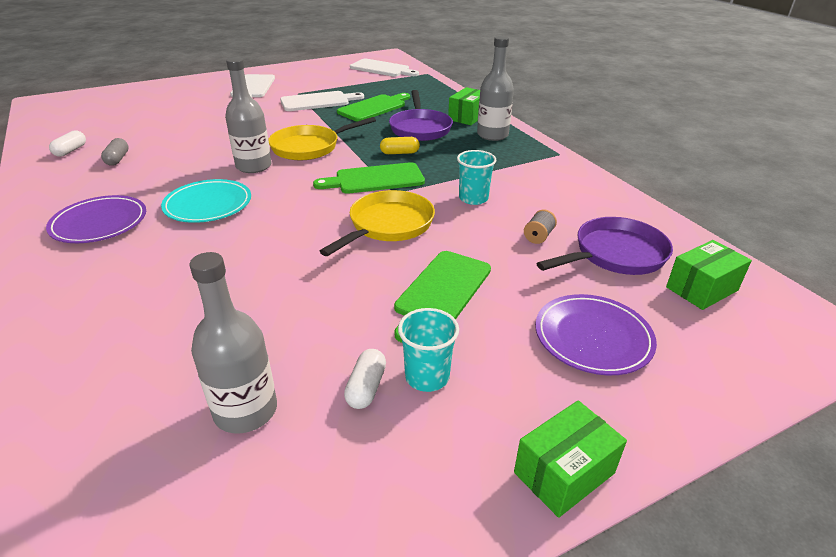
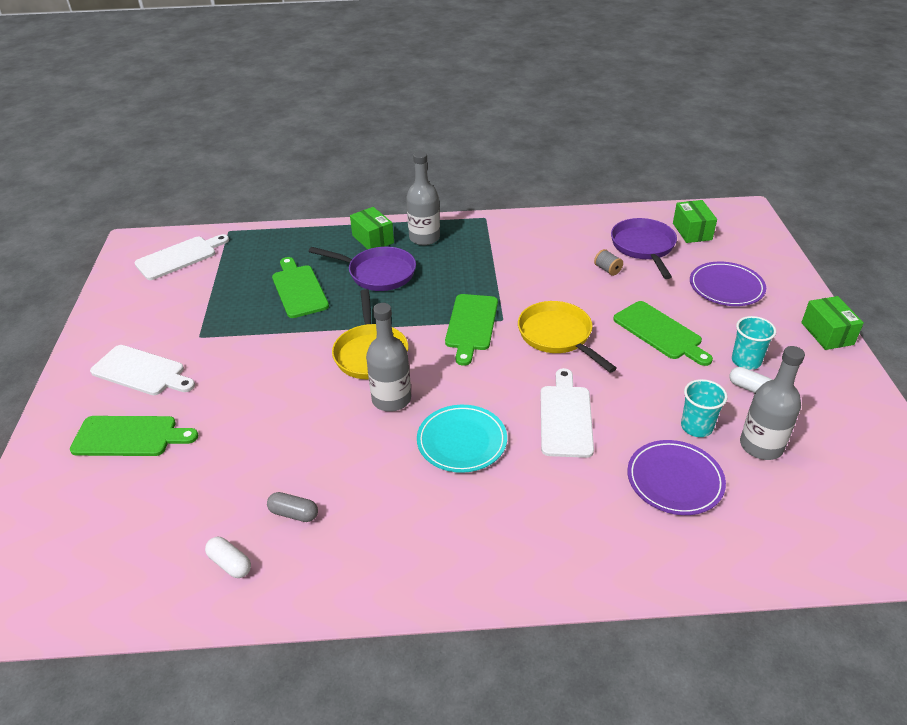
camera: 65 degrees left, 5 degrees up
purple plate [46,195,146,243] -> purple plate moved to [627,440,726,515]
white cutting board [280,91,364,111] -> white cutting board moved to [541,368,594,458]
yellow capsule [380,137,420,154] -> none
turquoise cup [457,150,496,205] -> turquoise cup moved to [681,379,727,437]
none -> green cutting board [70,416,198,456]

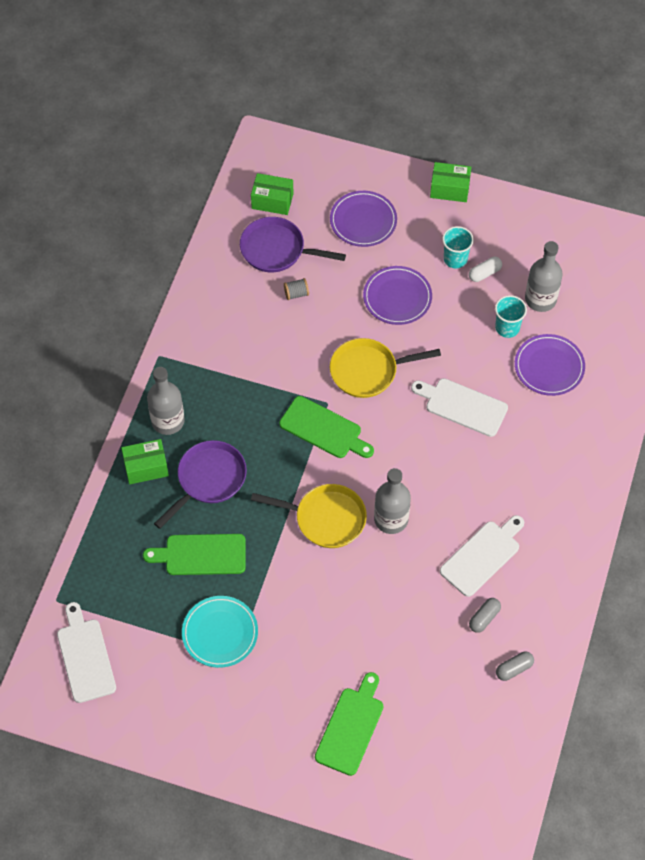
camera: 70 degrees left, 20 degrees up
white cutting board [90,345,195,395] -> white cutting board moved to [440,515,524,597]
white capsule [205,537,251,578] -> grey capsule [496,652,534,681]
turquoise plate [417,405,507,473] -> turquoise plate moved to [182,596,258,668]
green cutting board [613,301,713,366] -> purple plate [363,266,432,325]

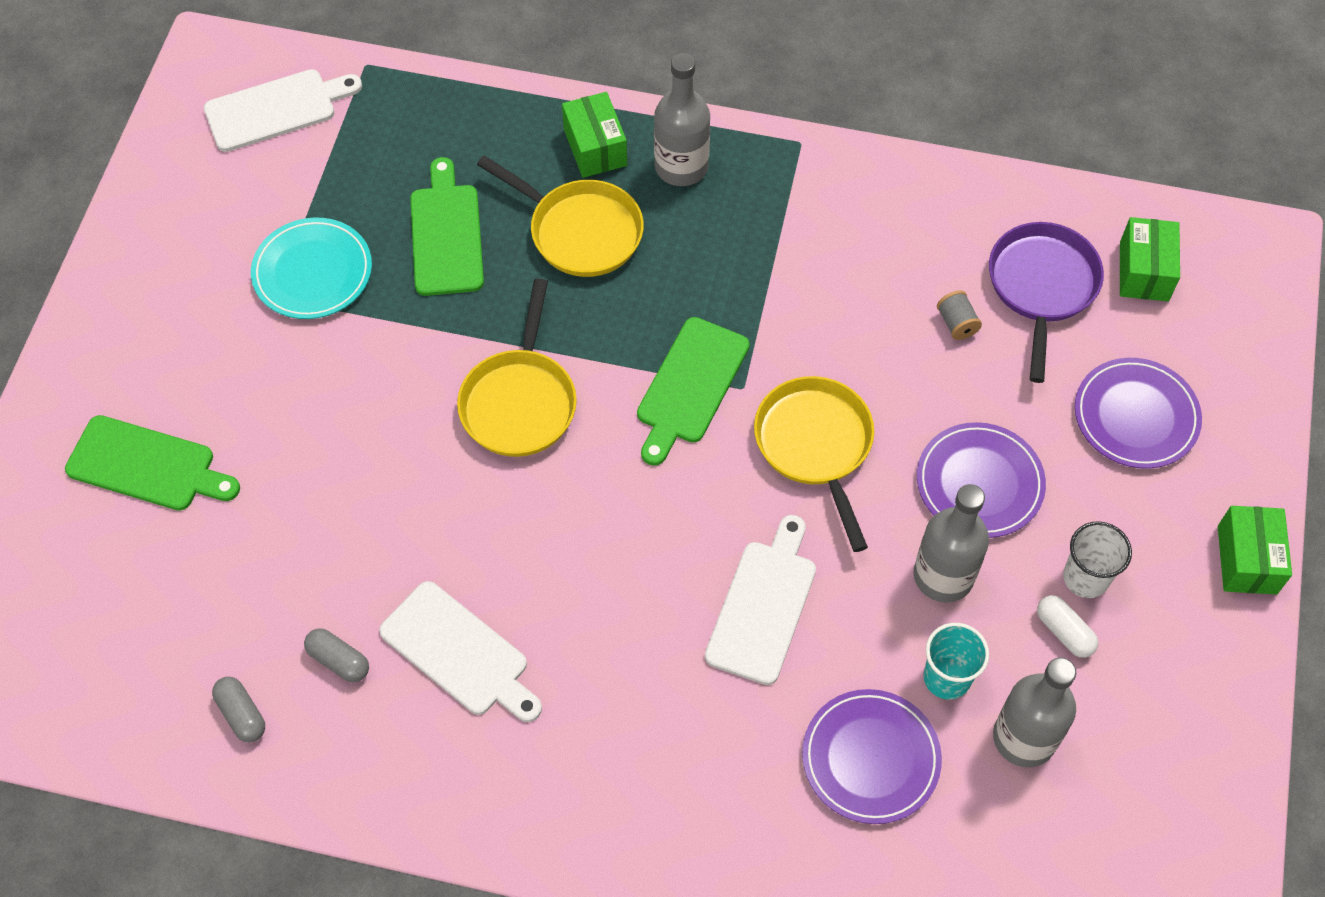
camera: 85 degrees right, 0 degrees up
purple pan [154,440,247,529] -> yellow pan [477,155,644,277]
grey bottle [374,468,411,534] -> grey bottle moved to [914,484,989,603]
turquoise cup [442,226,474,268] -> white cup [1063,521,1132,598]

